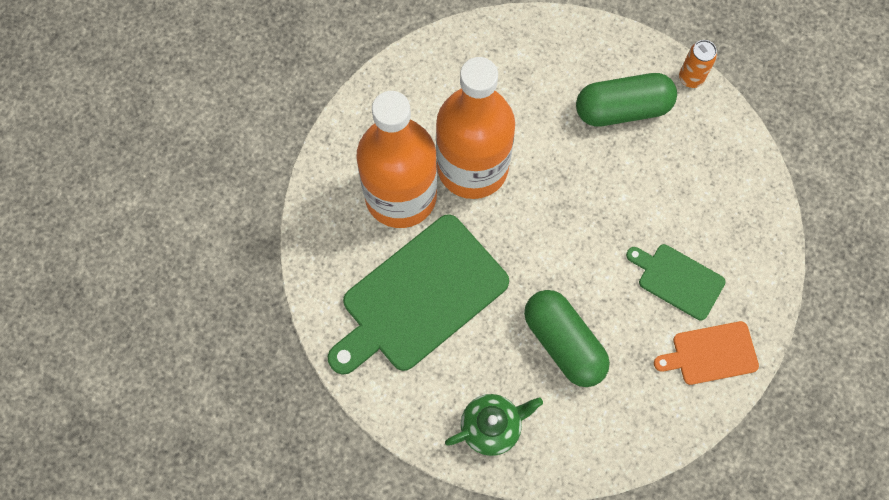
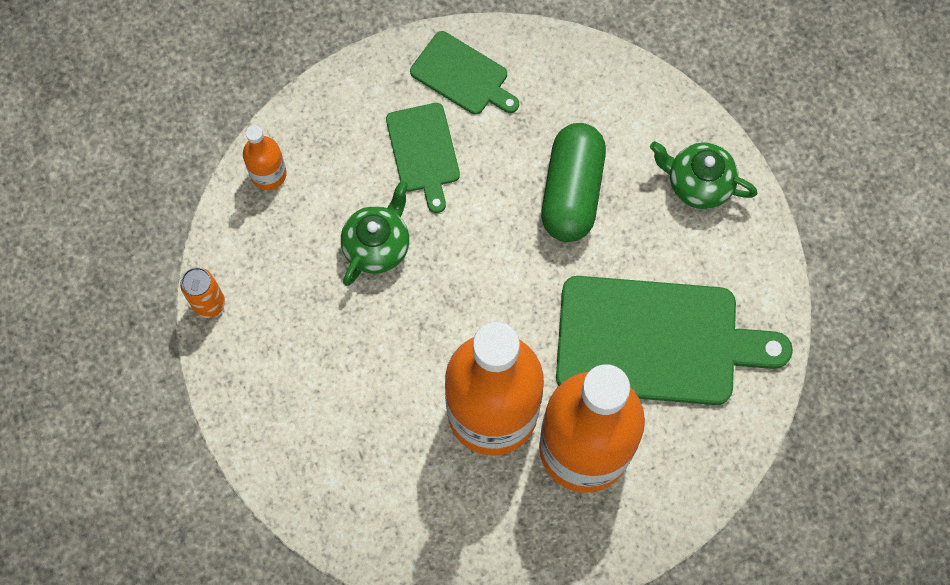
camera: 135 degrees left, 0 degrees up
green capsule [576,73,677,126] -> none
orange cutting board [654,321,759,385] -> green cutting board [410,31,519,115]
none -> orange bottle [243,125,287,190]
none -> green teapot [341,181,409,286]

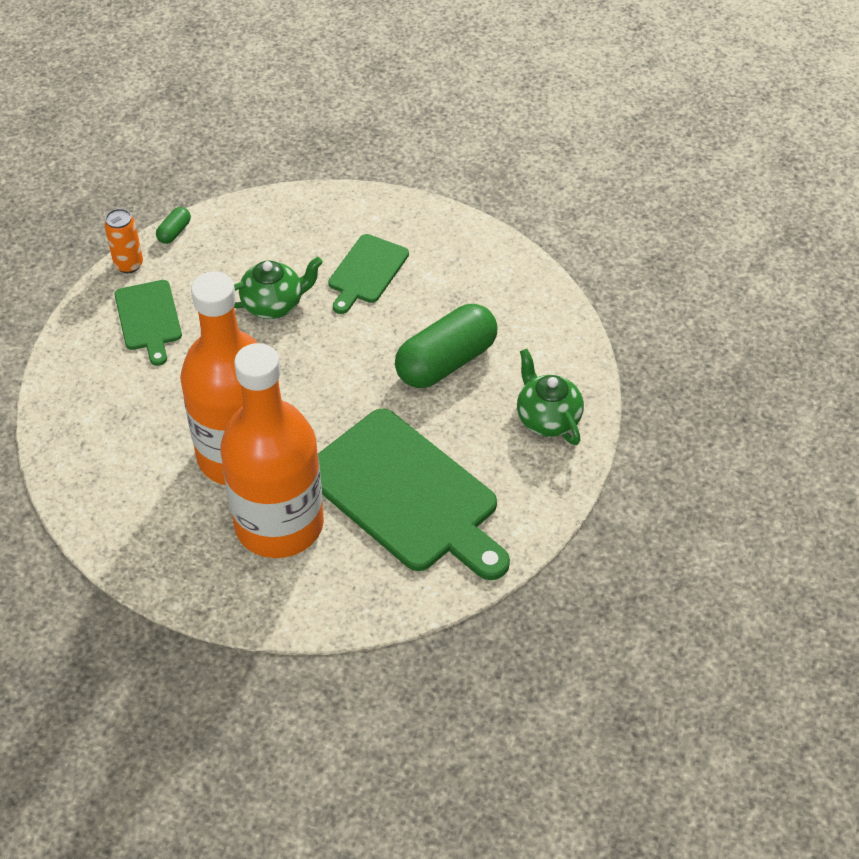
camera: 40 degrees right, 20 degrees down
orange bottle [243,125,287,190] -> none
green cutting board [410,31,519,115] -> green cutting board moved to [114,280,182,366]
none -> green capsule [156,207,191,244]

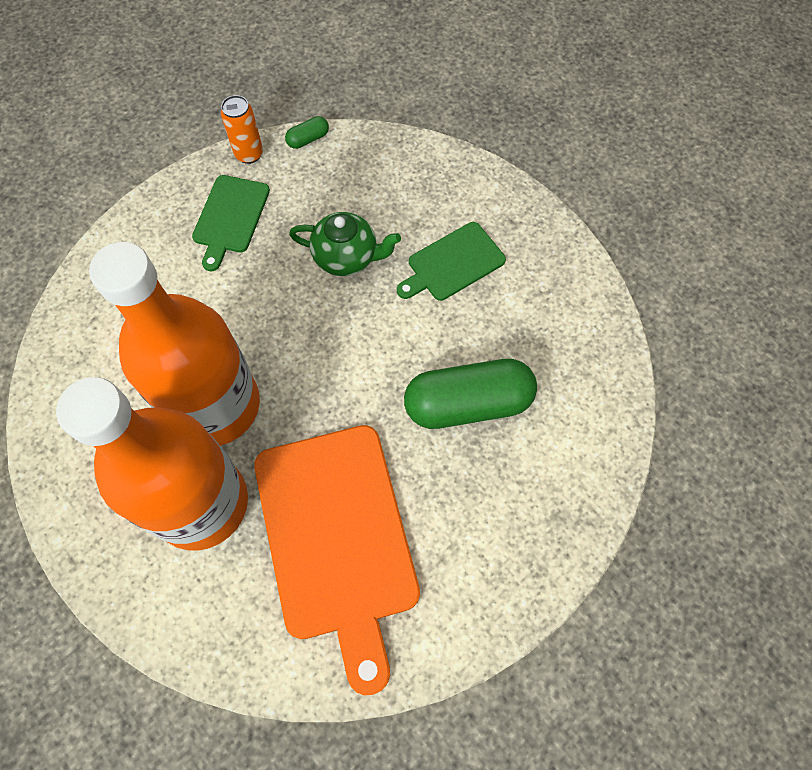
camera: 30 degrees right, 15 degrees up
green cutting board [318,408,510,580] -> orange cutting board [254,425,420,695]
green teapot [517,349,584,445] -> none

